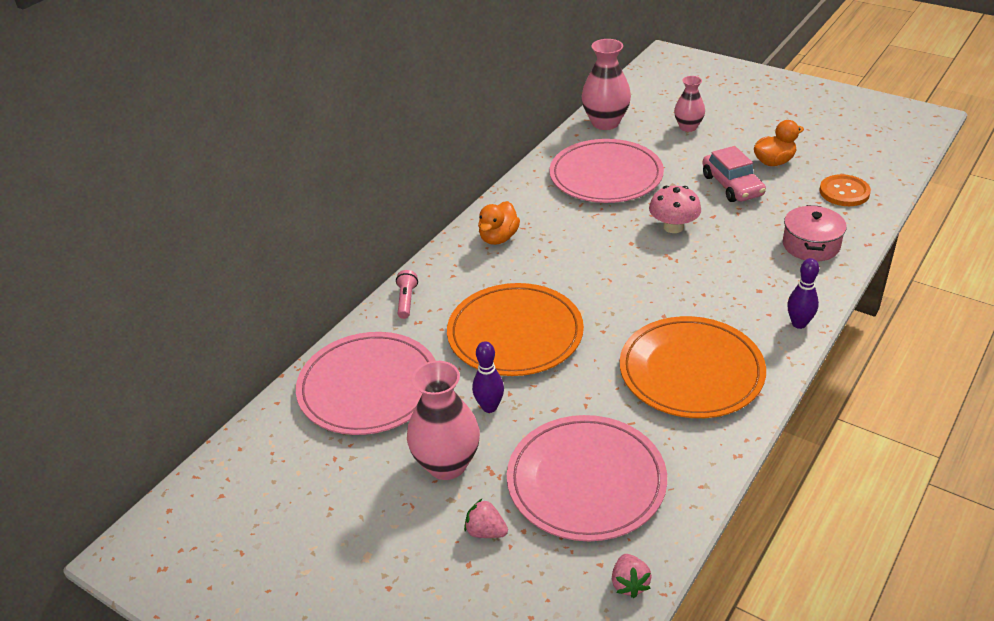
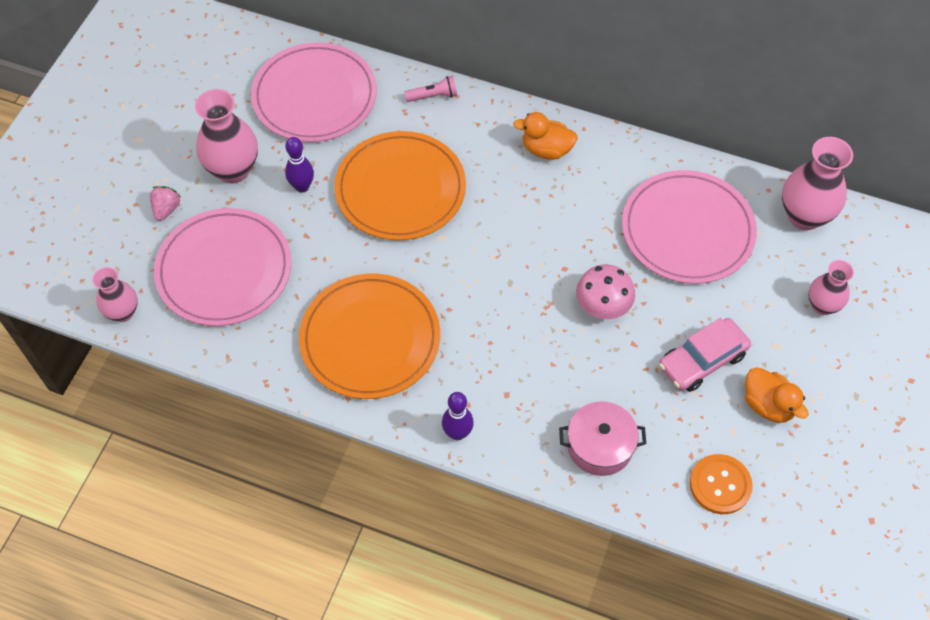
camera: 75 degrees right, 20 degrees up
pink strawberry [612,554,652,598] -> pink vase [93,267,138,322]

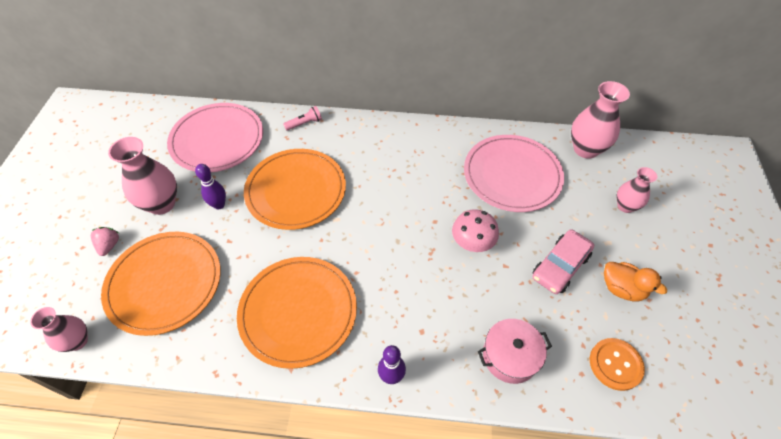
camera: 15 degrees left, 5 degrees down
pink plate [154,208,292,326] -> orange plate [101,232,221,336]
orange duck [513,112,578,160] -> none

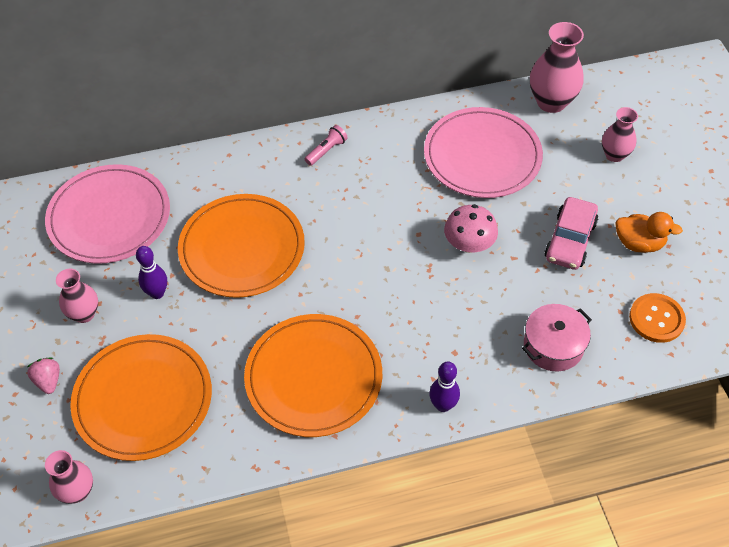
camera: 20 degrees left, 0 degrees up
pink vase [108,137,177,215] -> pink vase [56,269,98,323], size x0.62
pink flashlight [283,106,322,131] -> pink flashlight moved to [305,125,348,166]

